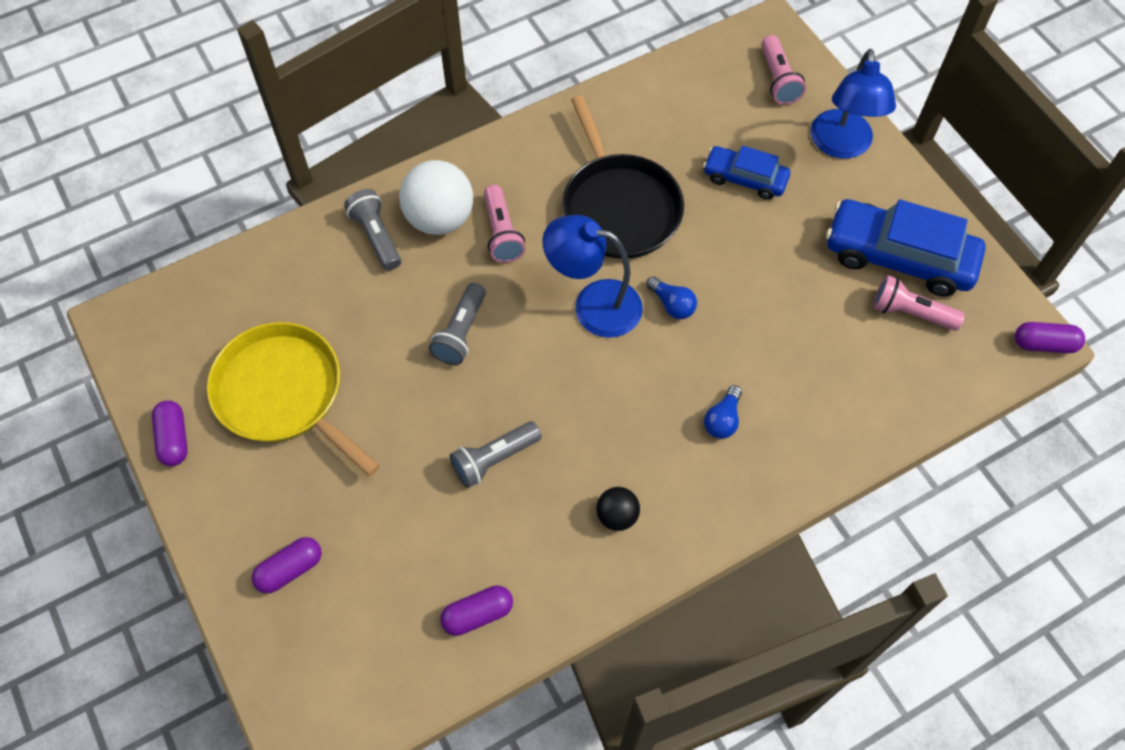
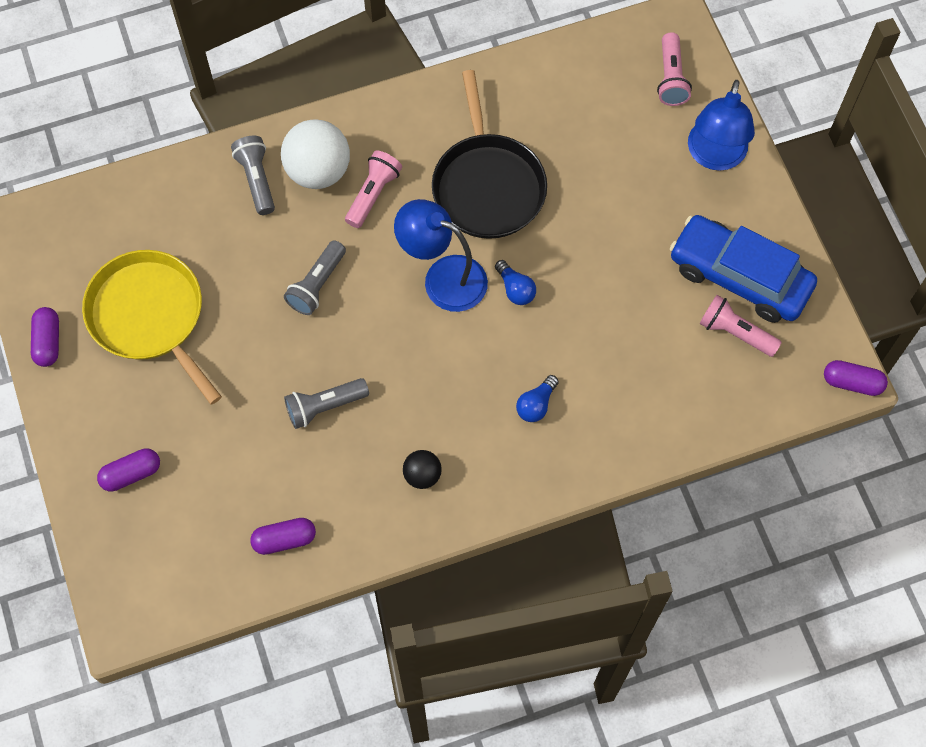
camera: 10 degrees right, 5 degrees up
pink flashlight [484,185,525,263] -> pink flashlight turned 150 degrees counterclockwise [345,151,402,228]
blue car [703,146,790,200] -> none

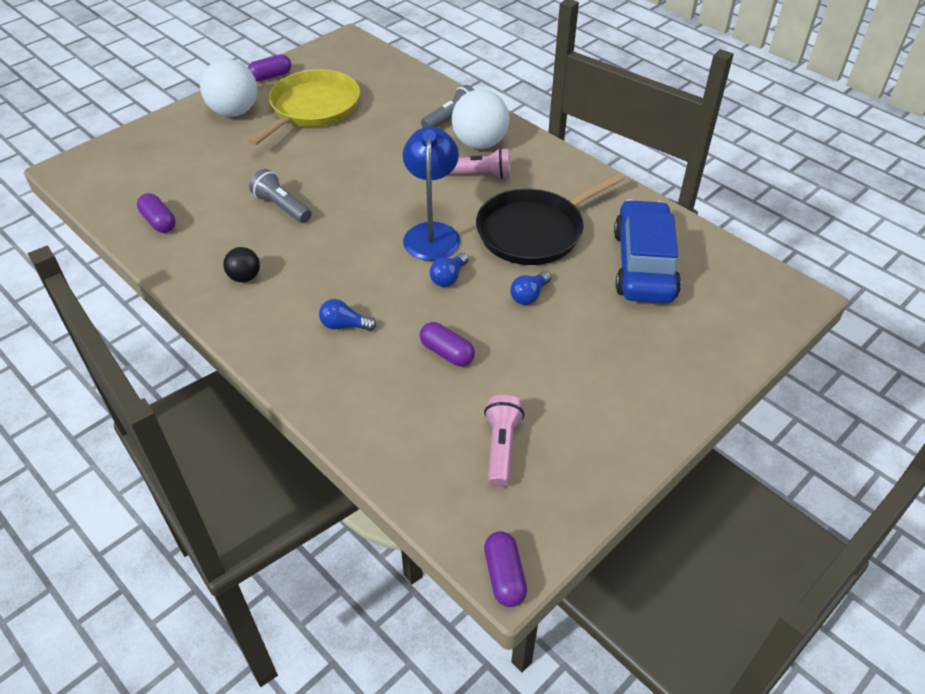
camera: 65 degrees right, 20 degrees down
purple capsule [97,448,160,492] -> purple capsule moved to [420,322,475,366]
grey flashlight [284,240,346,315] -> none
pink flashlight [657,32,692,106] -> none
blue car [670,215,817,323] -> blue car moved to [614,199,681,303]
blue lamp [688,80,755,171] -> none
none -> white ball [200,59,257,117]
none -> blue light bulb [510,271,551,305]

